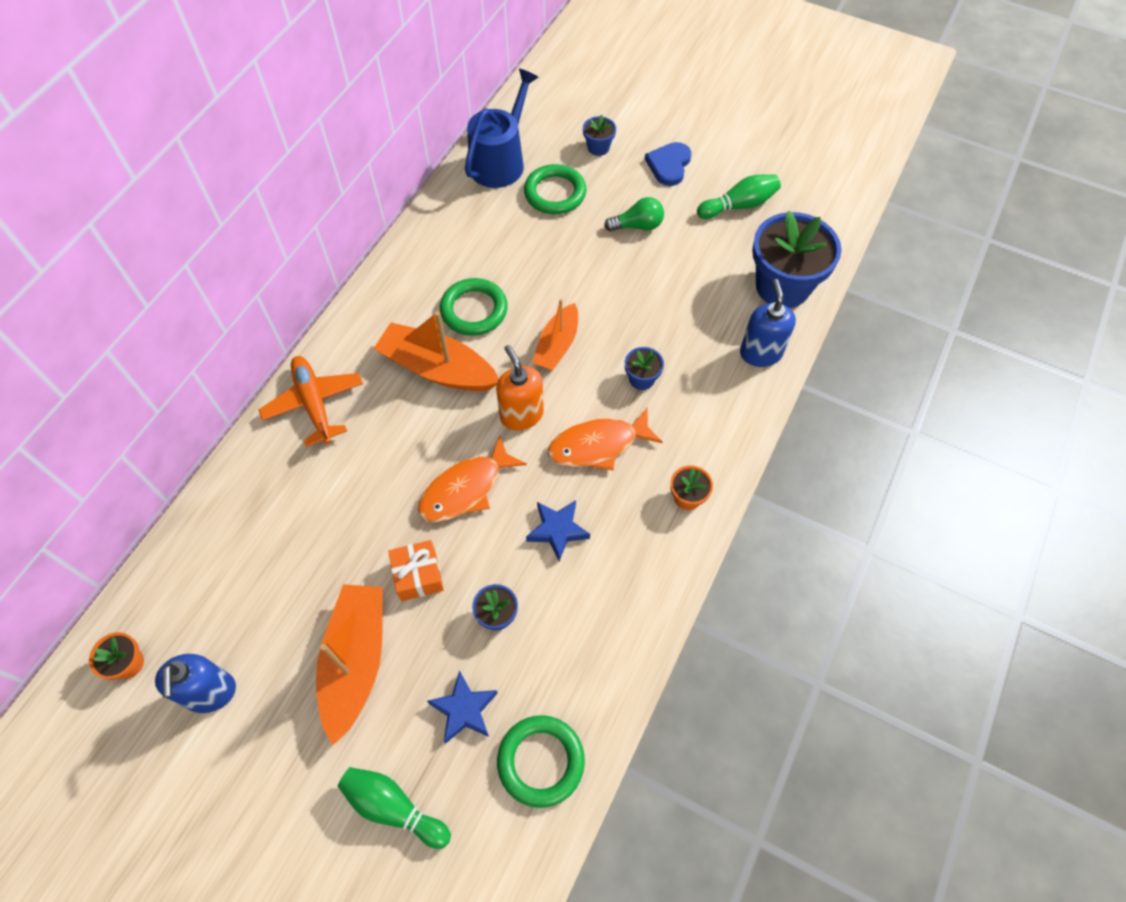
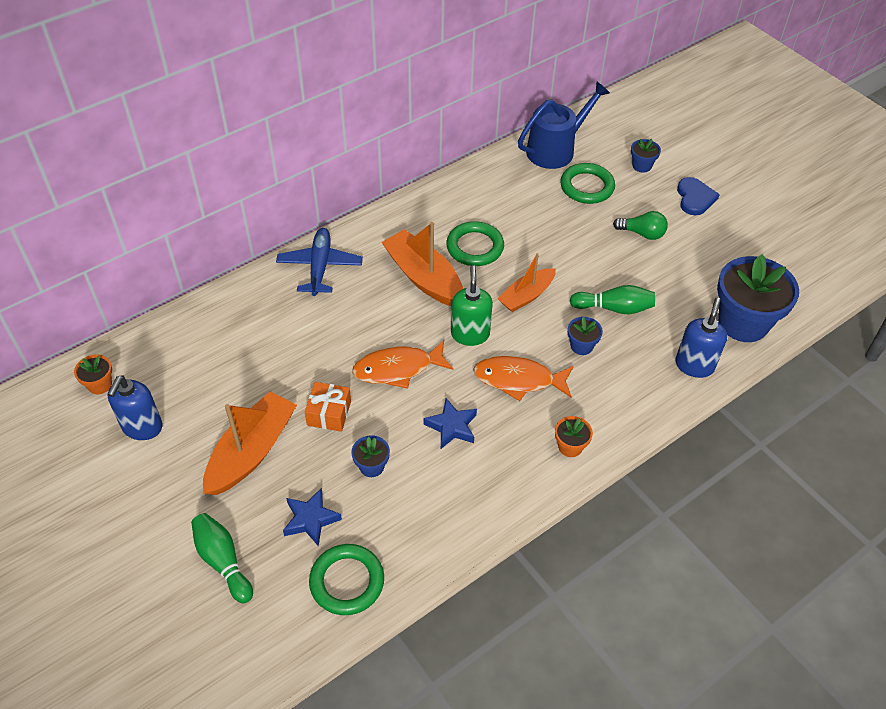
camera: 25 degrees right, 10 degrees down
orange plane [258,356,363,447] -> blue plane [276,228,363,296]
orange soap dispenser [496,345,544,430] -> green soap dispenser [451,265,493,346]
blue heart [645,142,691,186] -> blue heart turned 135 degrees clockwise [677,177,720,215]
green bowling pin [697,175,781,219] -> green bowling pin moved to [570,285,655,314]

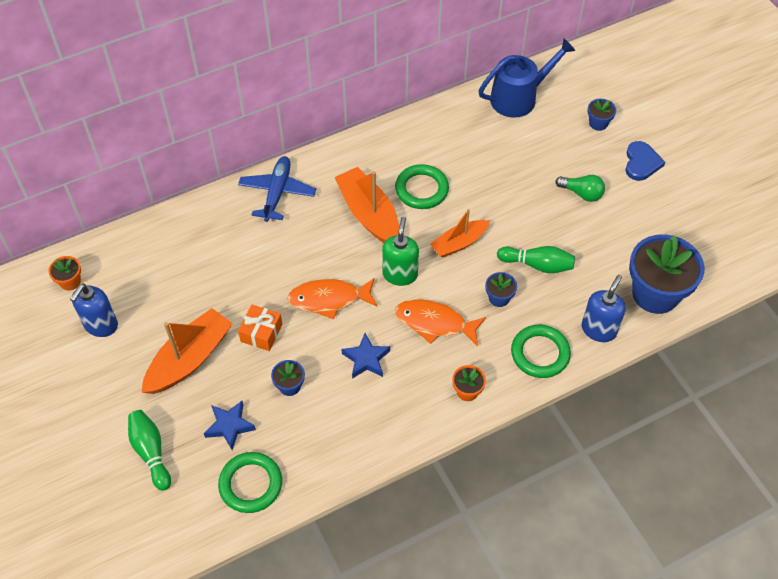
camera: 10 degrees right, 5 degrees up
green ring [560,163,615,204] -> green ring moved to [511,325,571,378]

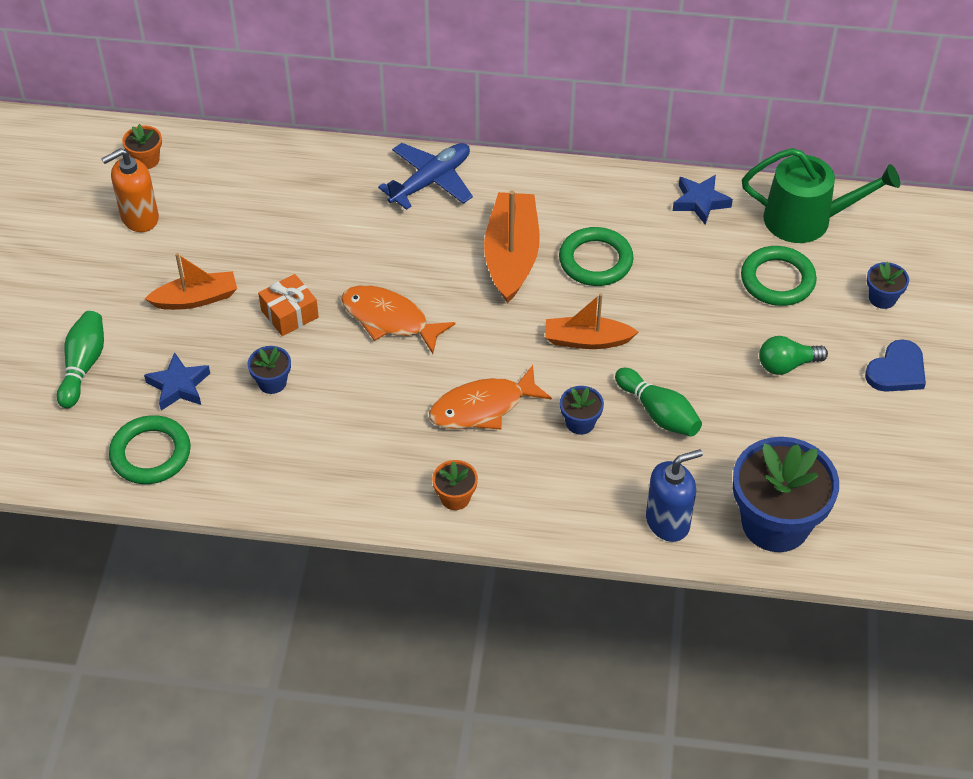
camera: 35 degrees right, 5 degrees down
blue soap dispenser [70,284,118,337] -> orange soap dispenser [101,148,159,232]
orange boat [142,308,233,394] -> orange boat [145,253,237,310], size x0.64
blue star [341,333,390,379] -> blue star moved to [673,175,733,225]
green soap dispenser [382,217,419,286] -> none
orange fish [395,299,486,346] -> orange fish turned 75 degrees counterclockwise [429,365,552,430]
blue watering can [478,38,576,118] -> green watering can [742,148,900,243]
green ring [511,325,571,378] -> green ring moved to [741,246,817,306]
green light bulb [556,175,605,202] -> green light bulb turned 105 degrees clockwise [759,336,828,375]

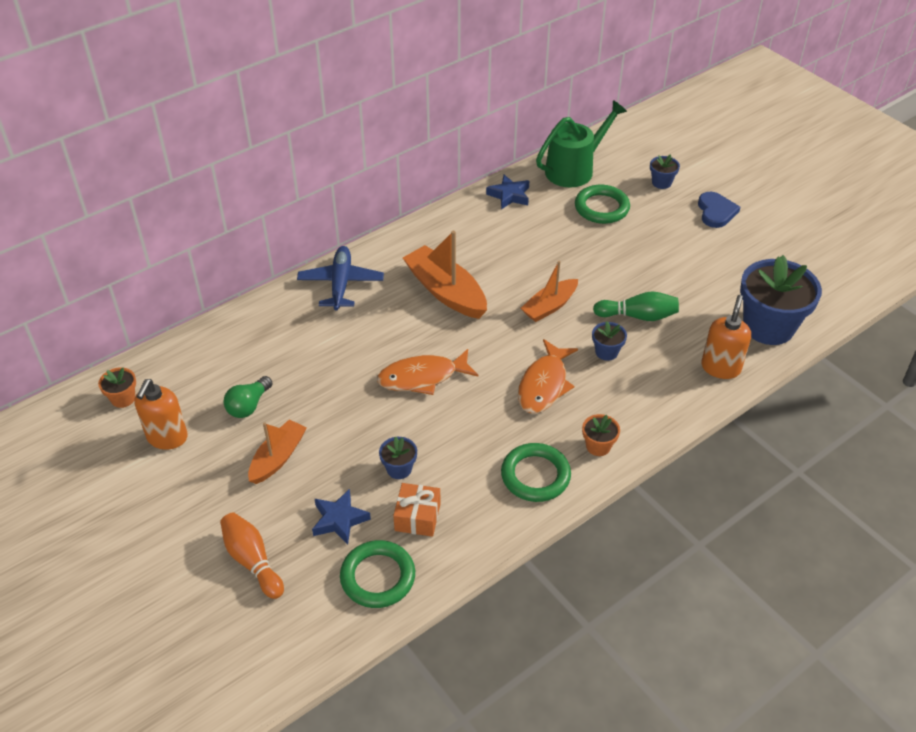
camera: 45 degrees left, 5 degrees down
green bowling pin [57,311,104,408] -> orange bowling pin [220,512,284,599]
orange gift [258,274,319,336] -> orange gift moved to [393,483,441,537]
green ring [559,227,634,286] -> green ring moved to [501,443,571,502]
blue soap dispenser [646,449,703,542] -> orange soap dispenser [701,295,751,379]
green light bulb [759,336,828,375] -> green light bulb moved to [224,376,273,418]

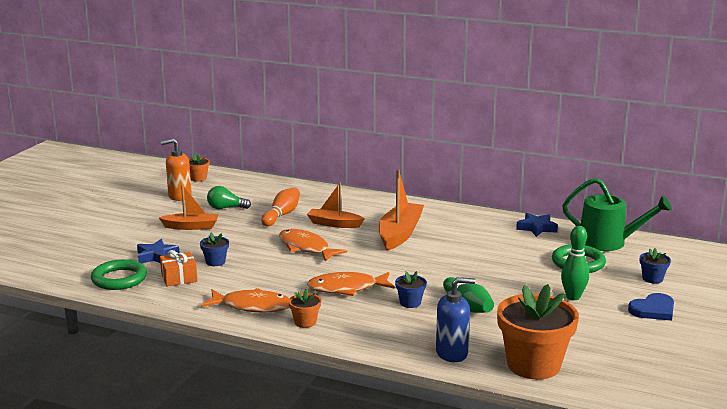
camera: 60 degrees right, 25 degrees down
orange bowling pin [220,512,284,599] -> orange bowling pin moved to [261,187,300,226]
blue plane [297,246,384,310] -> none
green ring [501,443,571,502] -> orange fish [201,288,289,313]
orange boat [520,261,578,322] -> orange boat moved to [307,183,365,228]
orange soap dispenser [701,295,751,379] -> blue soap dispenser [436,277,475,362]
blue flower pot [740,255,822,345] -> orange flower pot [497,284,579,380]
none -> green bowling pin [561,226,589,300]

